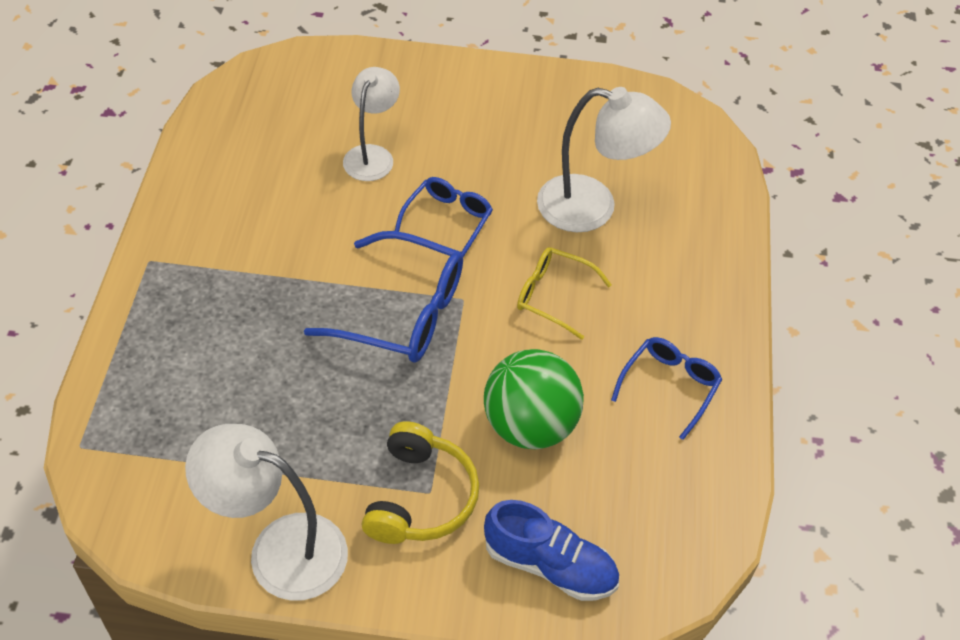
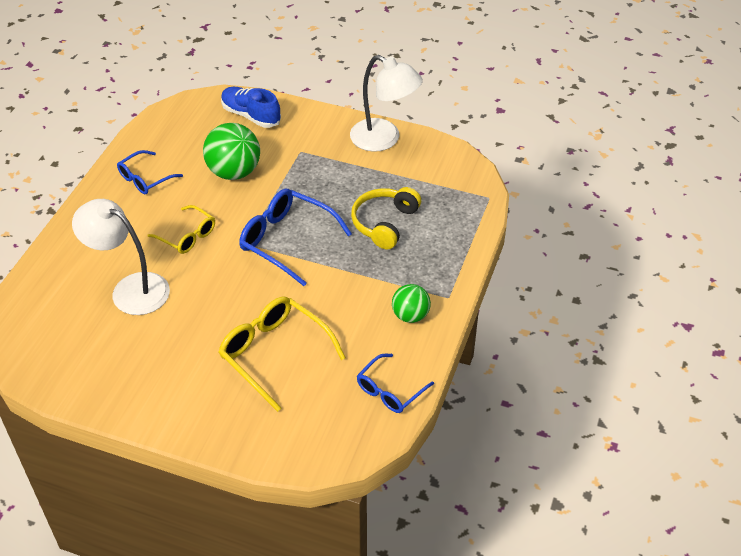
camera: 165 degrees left, 5 degrees down
white lamp [343,67,400,181] -> yellow glasses [219,297,346,412]
yellow headphones [362,421,479,544] -> yellow headphones moved to [351,187,421,249]
blue glasses [395,177,493,257] -> blue glasses moved to [357,354,434,413]
none -> green ball [392,284,431,323]

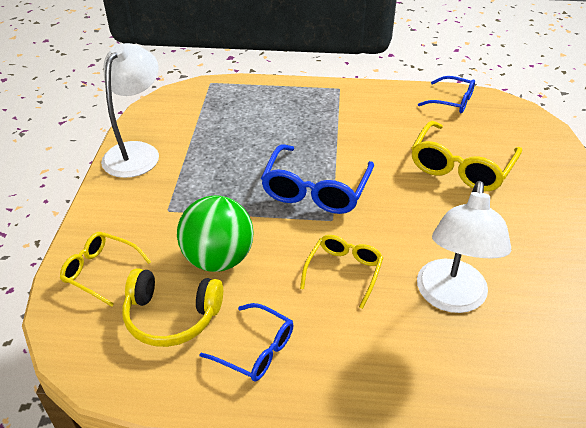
camera: 105 degrees left, 5 degrees down
blue shoe [221,87,281,128] -> yellow glasses [60,232,151,307]
yellow headphones [351,187,421,249] -> yellow headphones moved to [122,268,223,347]
green ball [392,284,431,323] -> none

